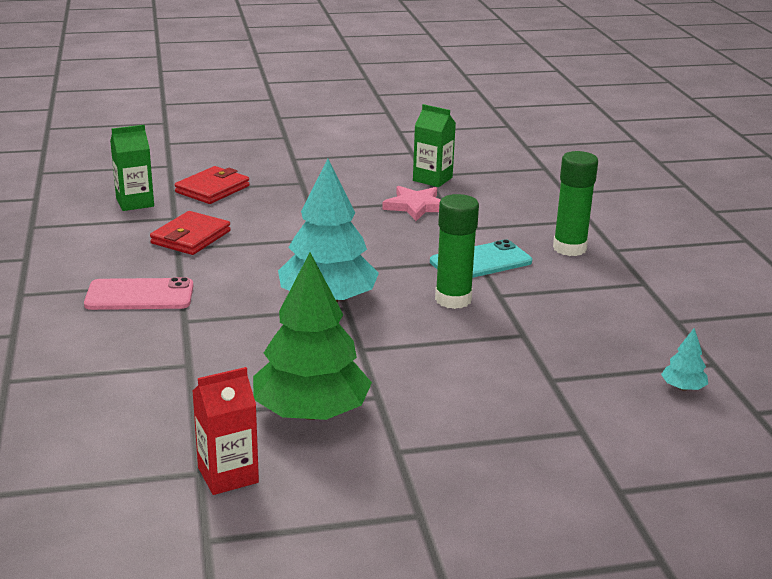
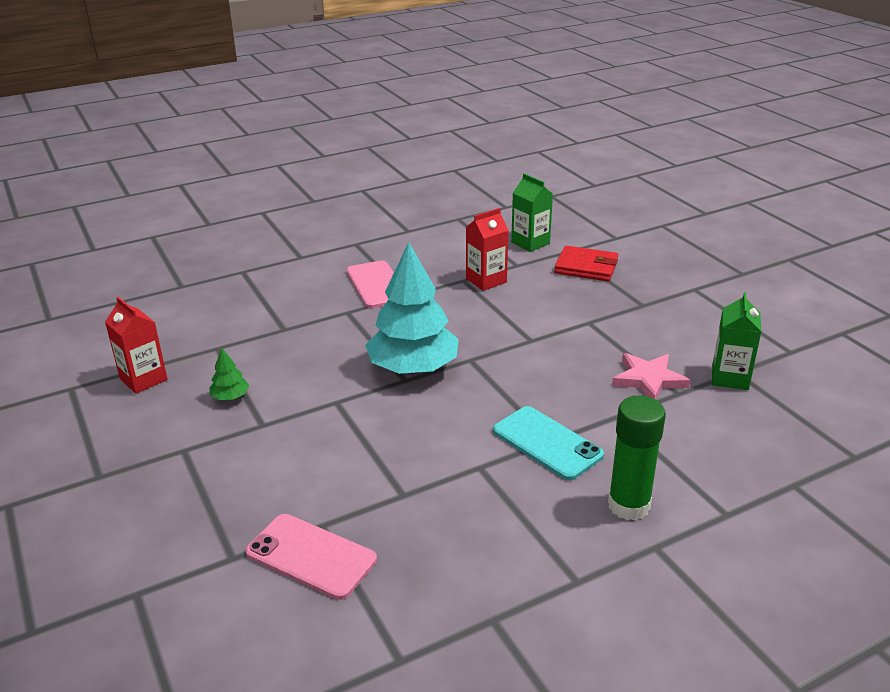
camera: 75 degrees right, 5 degrees up
red wallet [150,211,231,255] -> red carton [466,208,508,291]
green tree [253,253,372,420] -> green tree [210,348,250,400], size x0.41
green glue stick [435,194,479,309] -> none
turquoise tree [661,328,708,391] -> none
none -> pink phone [246,514,377,600]

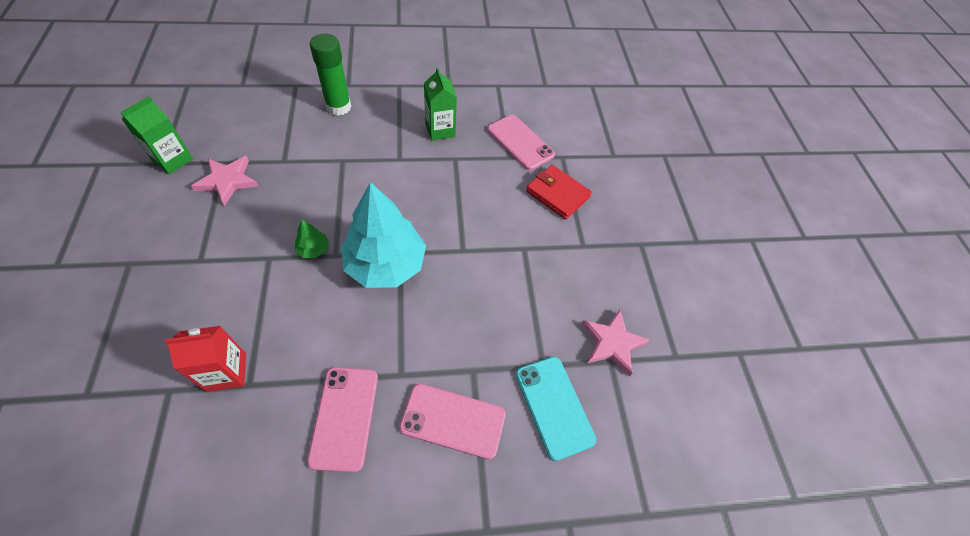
camera: 165 degrees left, 25 degrees up
red carton [105,297,168,394] -> pink star [582,310,650,376]
green tree [210,348,250,400] -> green tree moved to [295,220,329,258]
turquoise phone [493,406,604,480] -> turquoise phone moved to [516,357,596,461]
green carton [511,173,553,252] -> green carton moved to [424,67,457,141]
red wallet [554,246,619,281] -> red wallet moved to [526,165,592,220]
none -> pink phone [399,384,506,459]

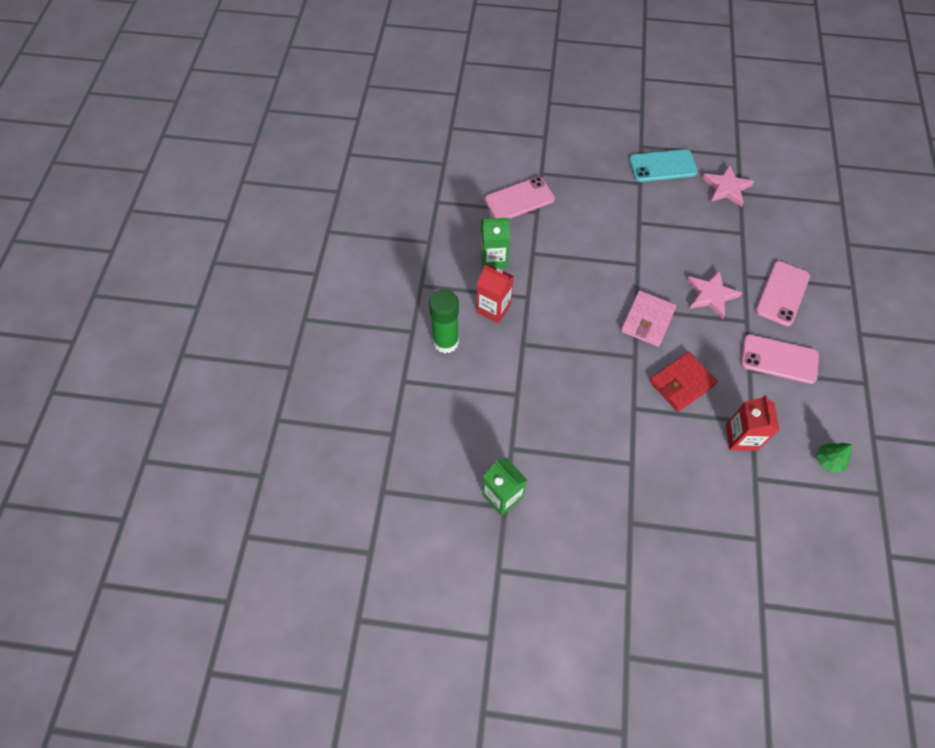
camera: 70 degrees left, 5 degrees up
pink star [191,156,258,206] -> pink star moved to [687,270,742,319]
green tree [295,220,329,258] -> green tree moved to [817,443,852,473]
turquoise tree [341,182,426,288] -> pink wallet [621,290,676,347]
turquoise phone [516,357,596,461] -> turquoise phone moved to [629,149,698,182]
red wallet [526,165,592,220] -> red wallet moved to [650,352,718,412]
none -> red carton [476,265,514,323]

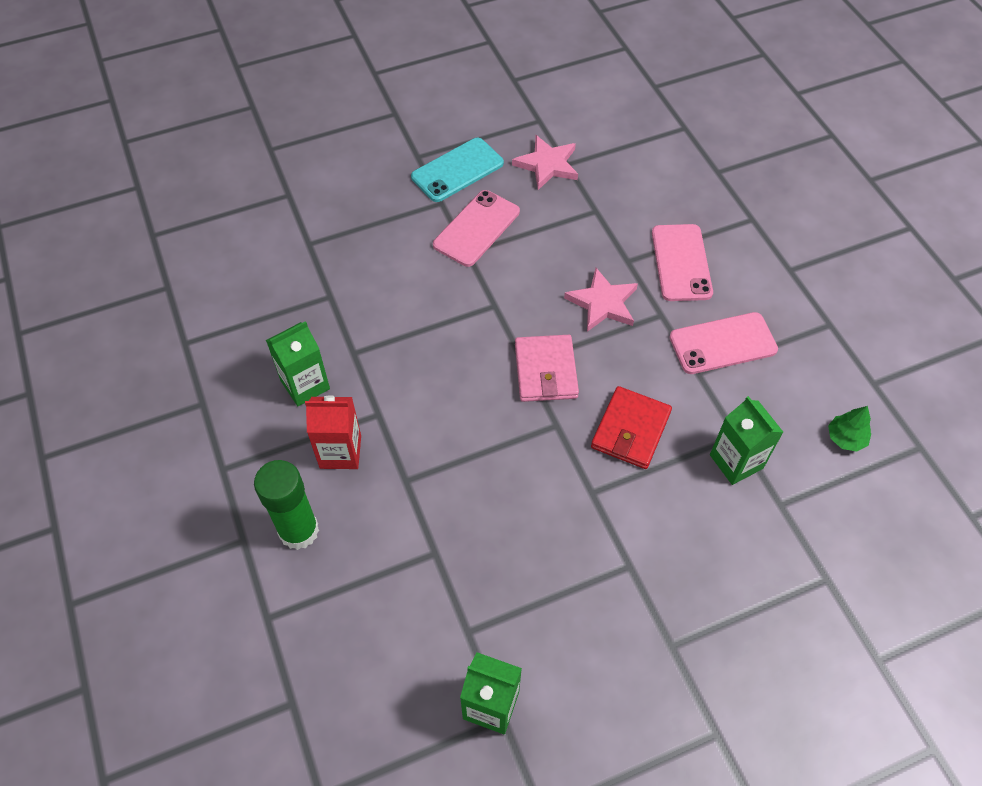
camera: 30 degrees left, 5 degrees down
pink phone [484,177,555,219] -> pink phone moved to [433,190,520,267]
red carton [726,395,779,451] -> green carton [710,396,783,485]

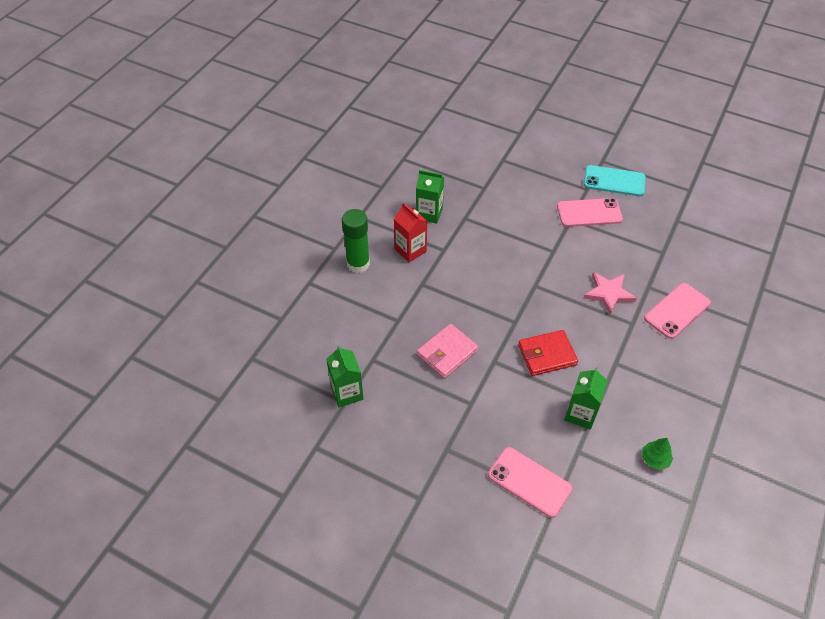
camera: 50 degrees right, 5 degrees down
pink star [512,135,578,190] -> none
pink wallet [515,335,579,402] -> pink wallet moved to [417,324,478,378]
pink phone [670,312,778,374] -> pink phone moved to [488,447,573,518]

